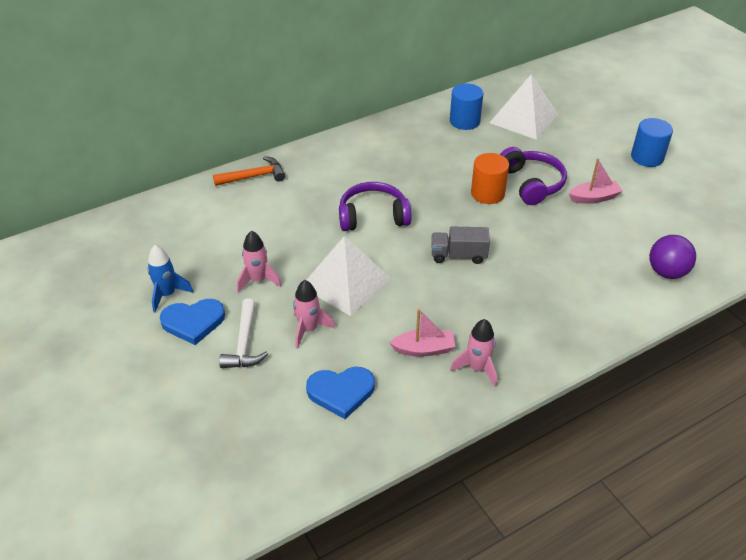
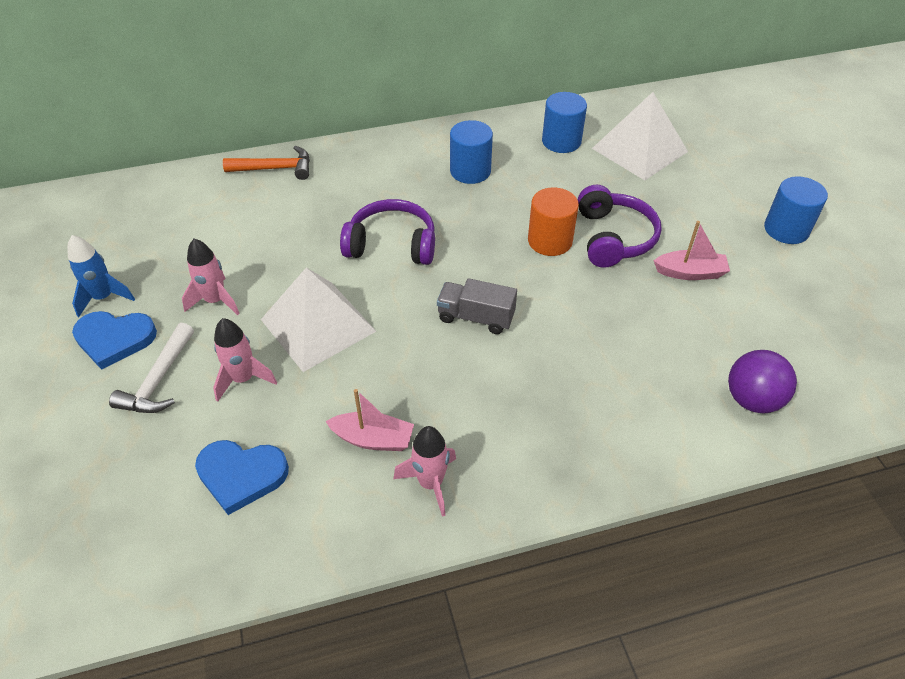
camera: 15 degrees right, 5 degrees up
none -> blue cylinder [450,120,493,184]

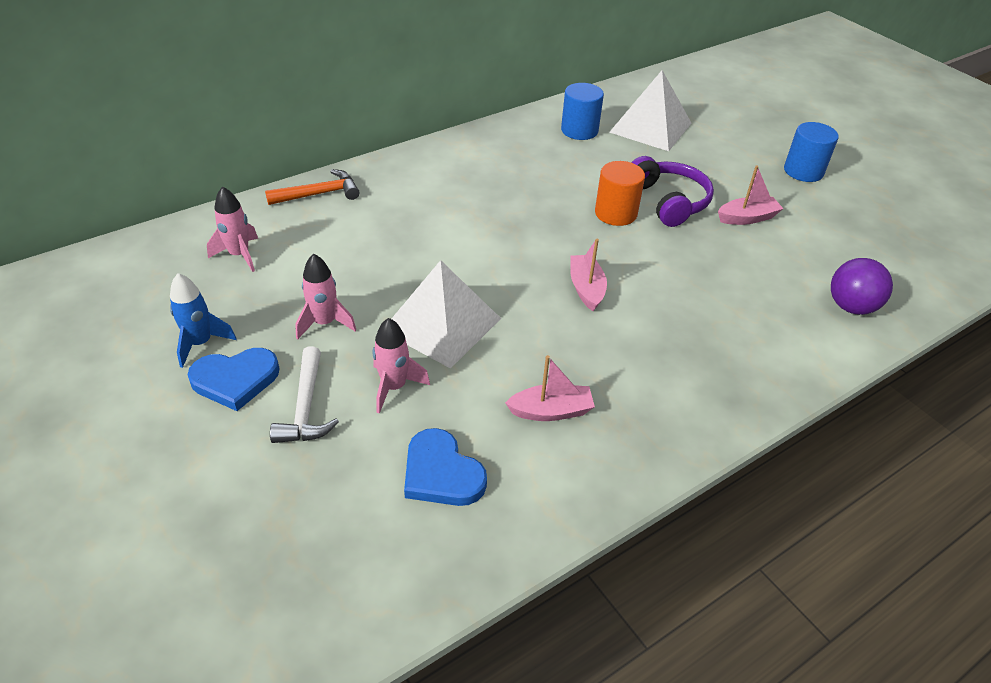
camera: 20 degrees left, 5 degrees down
blue heart [195,440,289,515] -> blue heart turned 60 degrees clockwise [404,428,487,506]
purple headphones [340,199,435,265] -> none
pink rocket [393,426,456,517] -> pink rocket moved to [207,186,258,272]
grey truck [437,278,517,334] -> pink boat [570,239,607,311]
blue cylinder [450,120,493,184] -> none

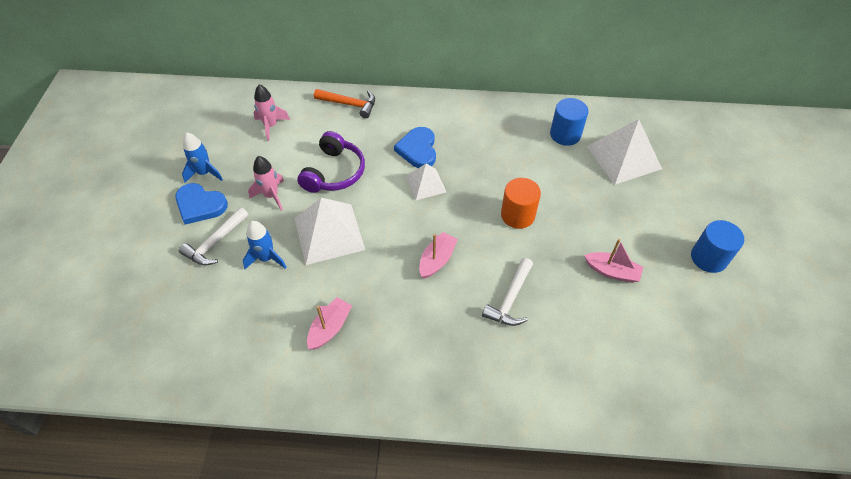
camera: 40 degrees right, 10 degrees up
pink rocket [373,318,430,414] -> blue rocket [243,221,287,269]
blue heart [404,428,487,506] -> blue heart moved to [394,127,436,168]
pink boat [505,355,595,421] -> pink boat turned 90 degrees counterclockwise [307,297,352,350]
purple headphones [631,156,714,227] -> purple headphones moved to [297,131,365,193]
purple ball [831,258,893,315] -> none
none -> white pyramid [406,164,446,200]
none -> white hammer [482,258,533,326]

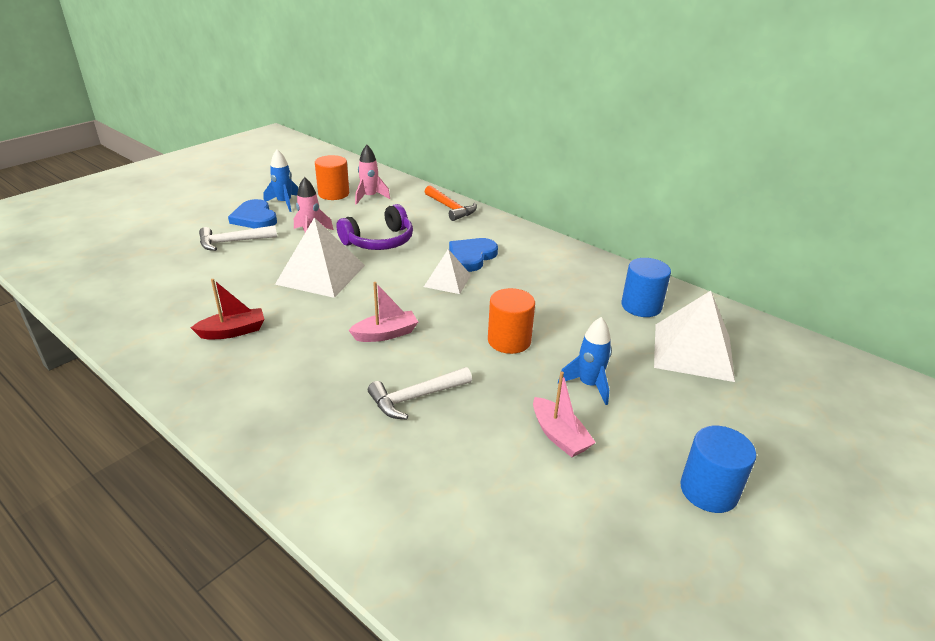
camera: 35 degrees right, 20 degrees down
blue rocket [243,221,287,269] -> blue rocket moved to [558,317,612,405]
pink boat [307,297,352,350] -> red boat [191,279,265,339]
none -> orange cylinder [315,155,349,200]

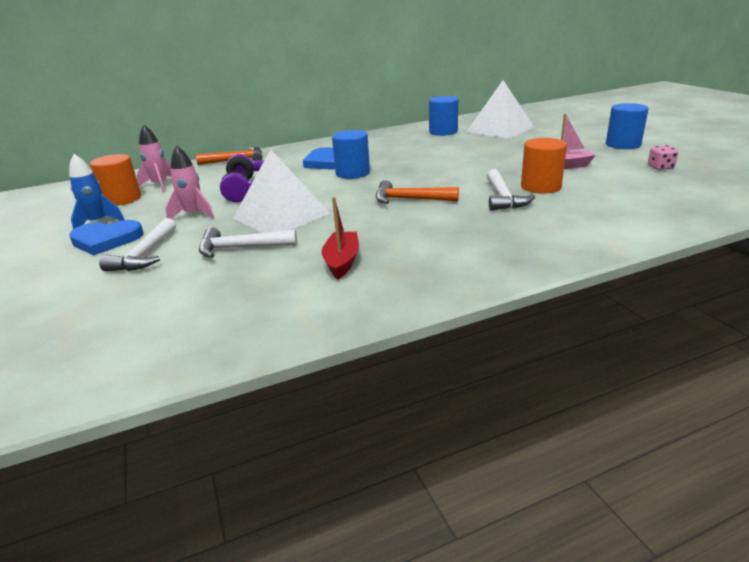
camera: 60 degrees left, 5 degrees down
pink boat [348,282,418,342] -> orange hammer [376,180,459,204]
white pyramid [424,249,471,294] -> blue cylinder [332,130,370,179]
orange cylinder [488,288,535,354] -> orange cylinder moved to [521,138,567,194]
blue rocket [558,317,612,405] -> none
none -> white hammer [199,227,297,258]
none -> pink dice [648,145,678,170]

